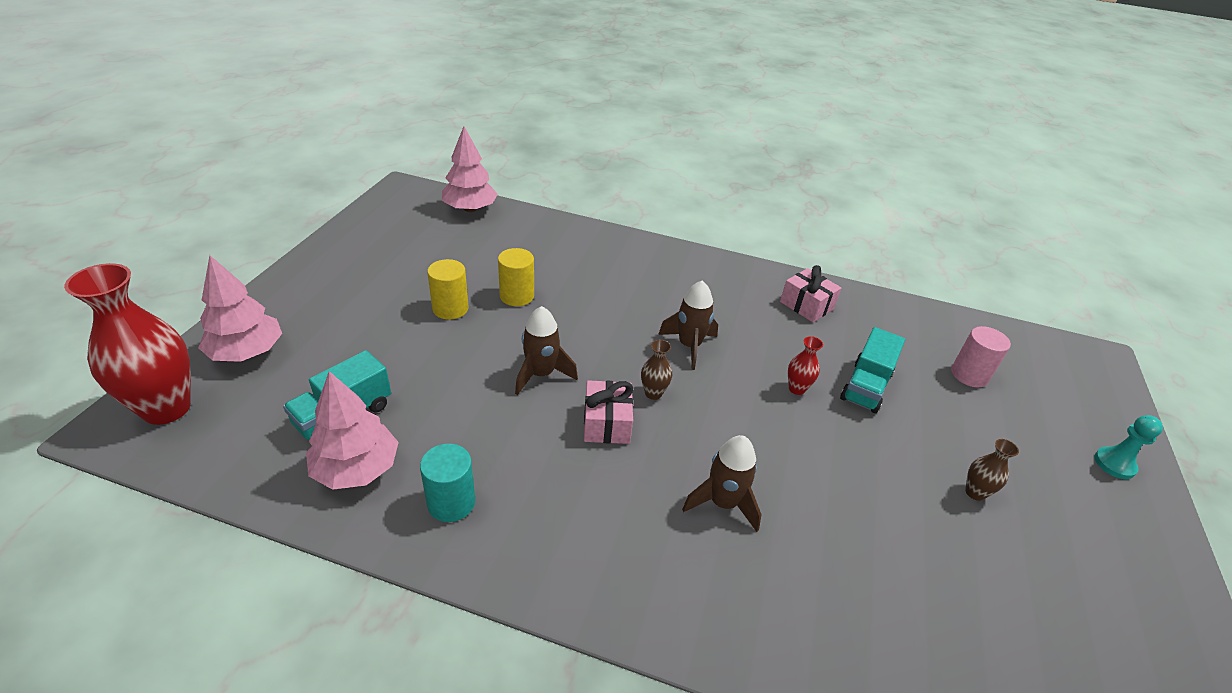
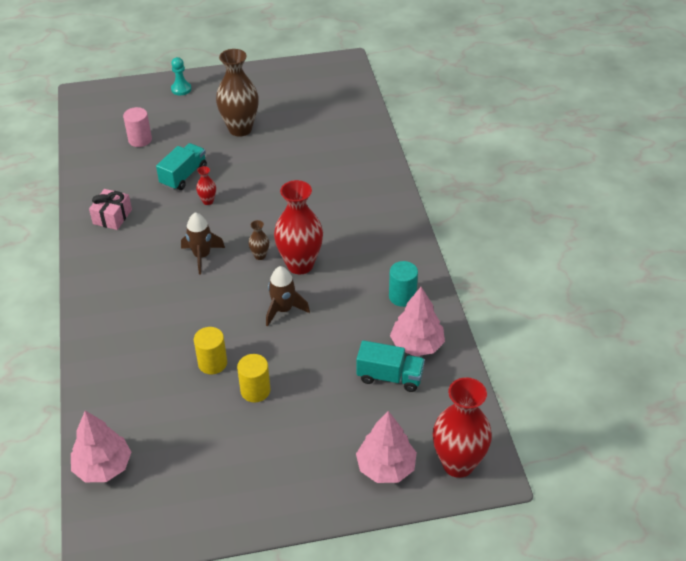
camera: 115 degrees left, 5 degrees up
pink gift [584,380,633,444] -> red vase [274,180,323,274]
brown rocket [682,435,762,532] -> none
turquoise truck [840,327,905,413] -> turquoise truck turned 60 degrees counterclockwise [156,143,207,190]
brown vase [965,439,1019,501] -> brown vase [216,49,259,137], size x2.28

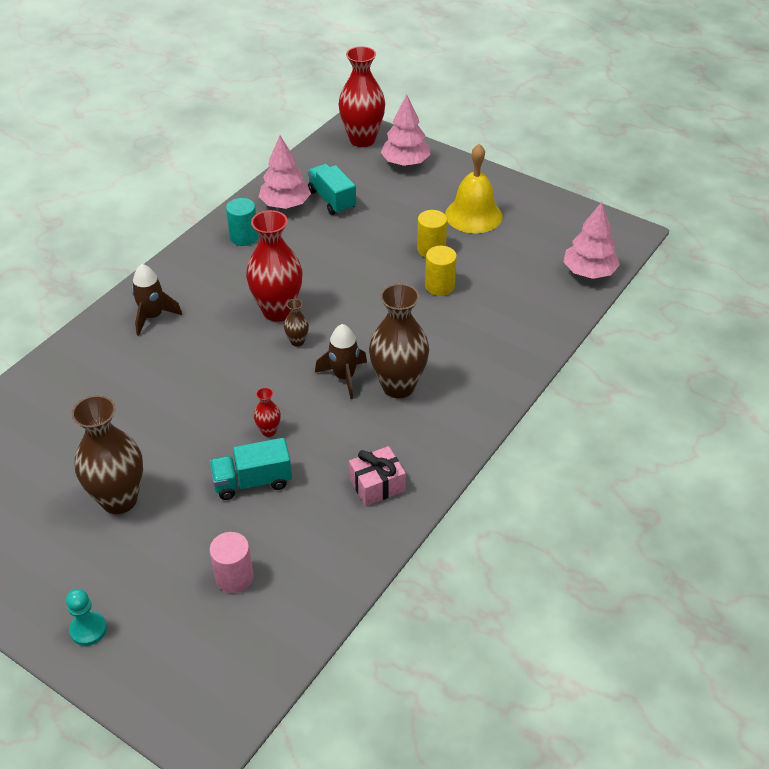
camera: 135 degrees left, 0 degrees up
brown rocket [266,266,310,327] -> brown rocket moved to [132,264,182,336]
none -> brown vase [369,283,429,398]
none -> yellow bell [445,144,502,233]

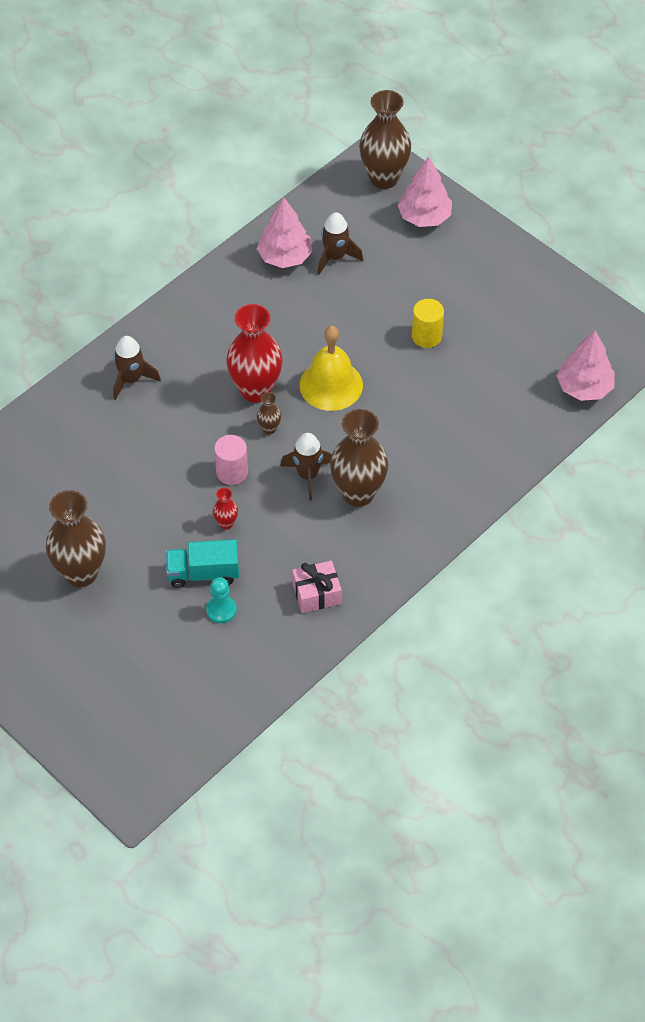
camera: 10 degrees right, 10 degrees up
turquoise pawn [66,589,107,646] -> turquoise pawn moved to [206,577,237,623]
pink cylinder [209,532,254,593] -> pink cylinder moved to [214,435,248,485]
turquoise cylinder [226,198,258,246] -> none
turquoise truck [308,164,356,215] -> brown rocket [317,212,363,275]
red vase [339,46,385,147] -> brown vase [359,90,411,189]
yellow cylinder [425,246,457,296] -> none
yellow bell [445,144,502,233] -> yellow bell moved to [300,326,363,411]

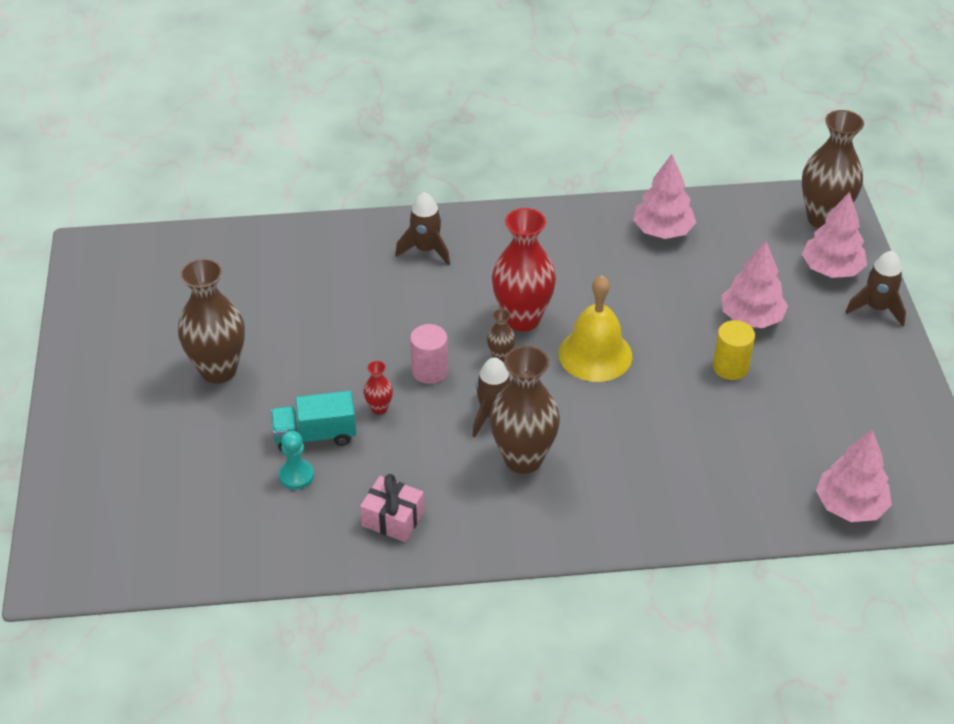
camera: 40 degrees right, 10 degrees down
turquoise truck [166,539,239,588] -> turquoise truck turned 45 degrees counterclockwise [271,391,356,452]
brown rocket [317,212,363,275] -> brown rocket moved to [845,250,906,327]
none -> pink tree [721,240,788,328]

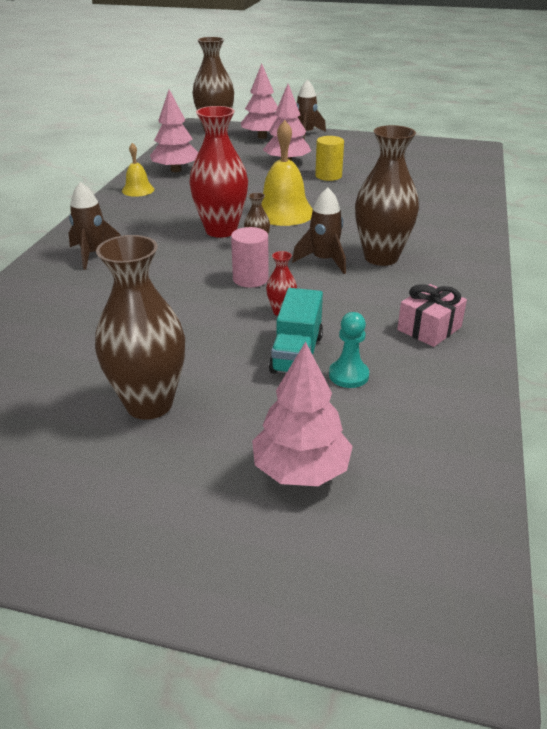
camera: 70 degrees left, 10 degrees down
pink tree [816,430,892,522] -> pink tree moved to [252,341,353,486]
none -> yellow bell [122,143,154,197]

